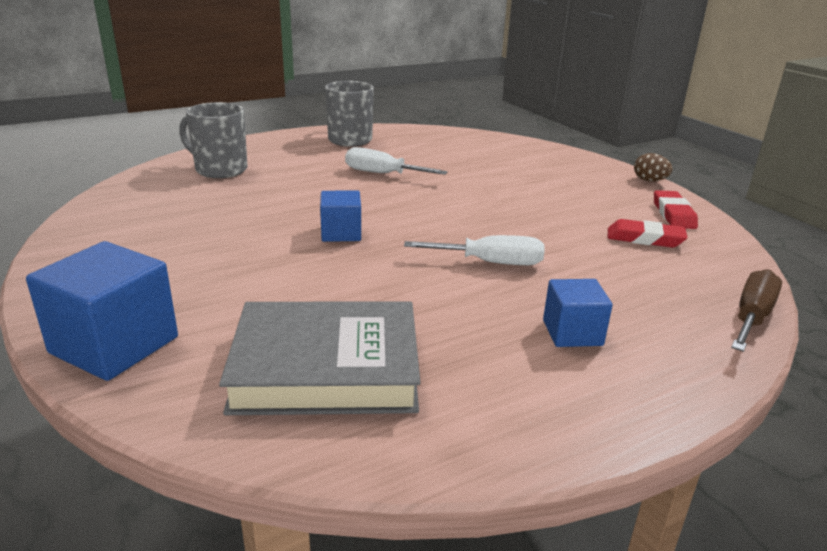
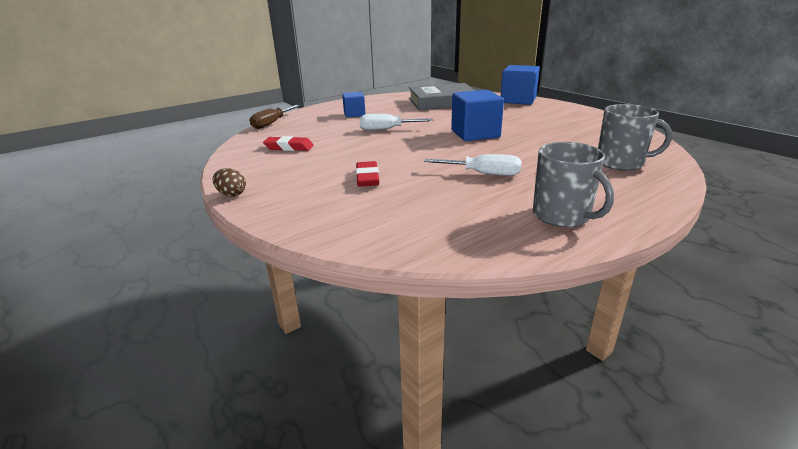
camera: 175 degrees right, 0 degrees up
blue cube [320,190,361,242] -> blue cube [451,90,504,141], size x1.68
red eraser [654,190,698,229] -> red eraser moved to [356,161,379,187]

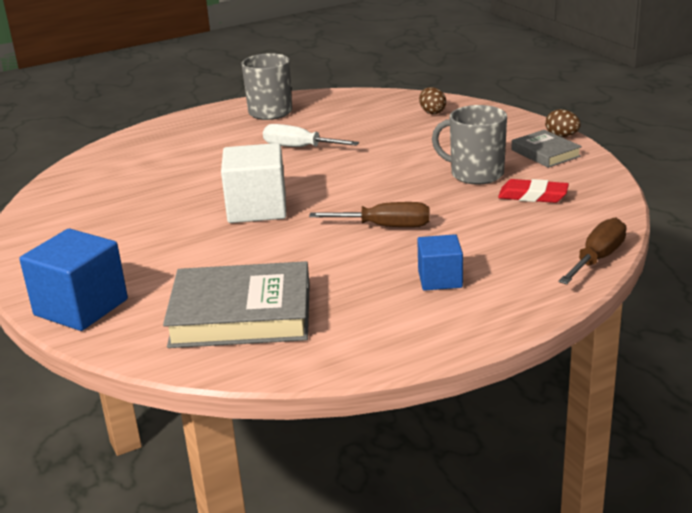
camera: 170 degrees left, 0 degrees up
red eraser [356,161,379,187] -> none
white screwdriver [360,114,433,131] -> brown screwdriver [309,202,430,227]
blue cube [451,90,504,141] -> white cube [221,143,286,223]
grey mug [598,104,672,171] -> grey mug moved to [432,105,507,184]
none -> brown egg [419,87,446,114]
none -> grey book [511,130,582,168]

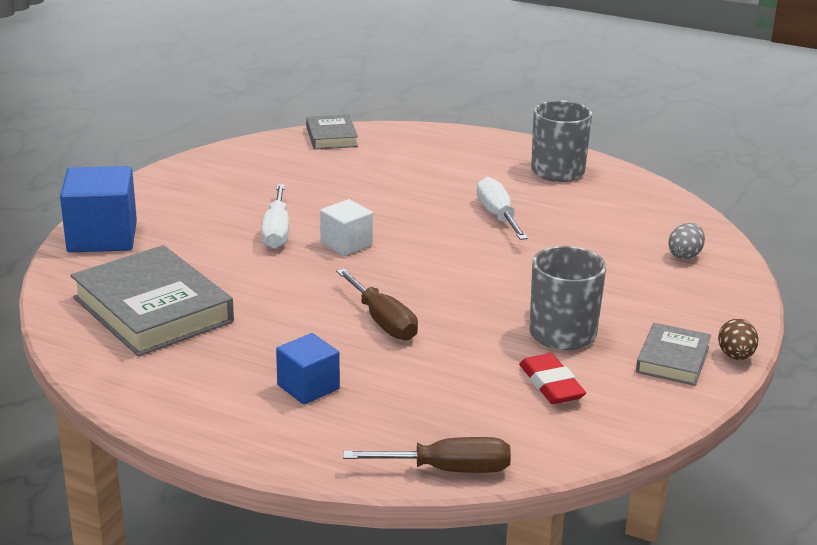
camera: 50 degrees right, 0 degrees up
white cube [221,143,286,223] -> white cube [320,199,373,256], size x0.59
brown egg [419,87,446,114] -> grey egg [668,223,705,260]
none -> white screwdriver [262,184,289,249]
none -> grey book [306,115,358,150]

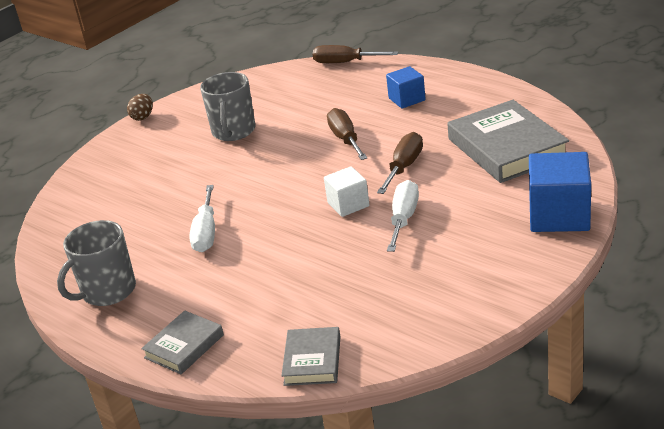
camera: 160 degrees left, 5 degrees up
red eraser [519,353,586,404] -> none
grey book [636,323,711,386] -> grey book moved to [141,310,224,374]
grey egg [668,223,705,260] -> none
none -> brown screwdriver [377,132,423,194]

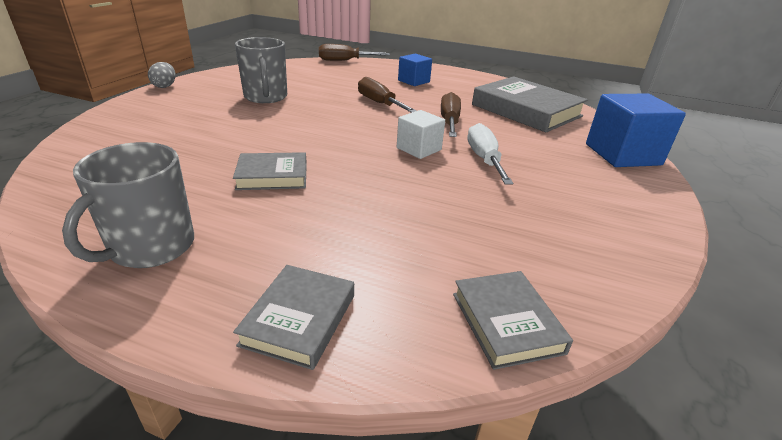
camera: 25 degrees left, 0 degrees up
brown egg [127,94,153,121] -> grey egg [148,62,176,88]
white screwdriver [189,185,215,252] -> grey book [233,152,307,190]

